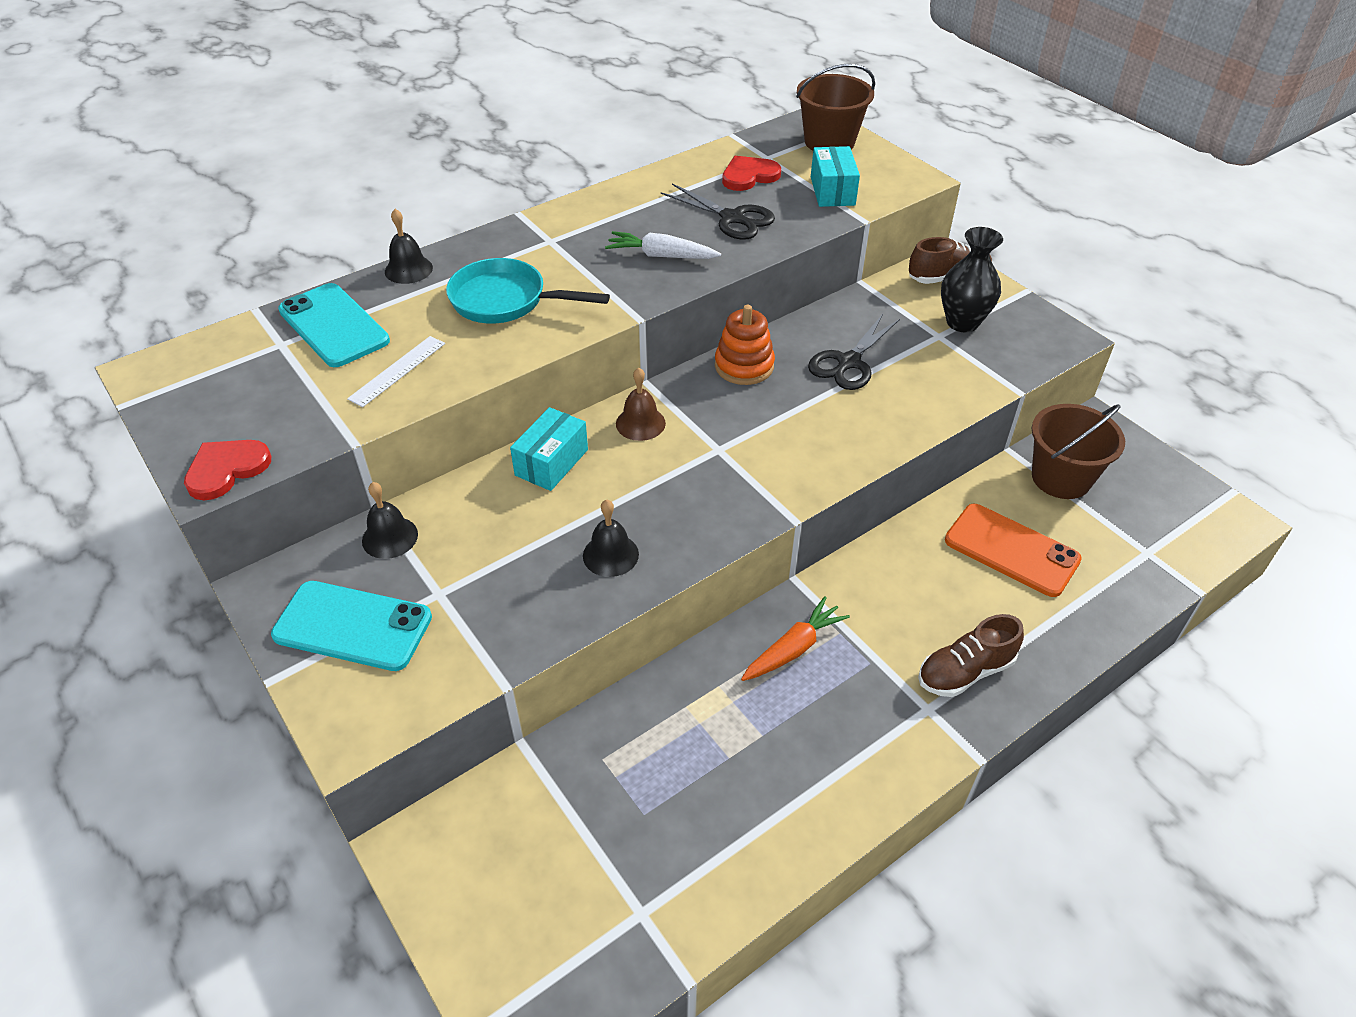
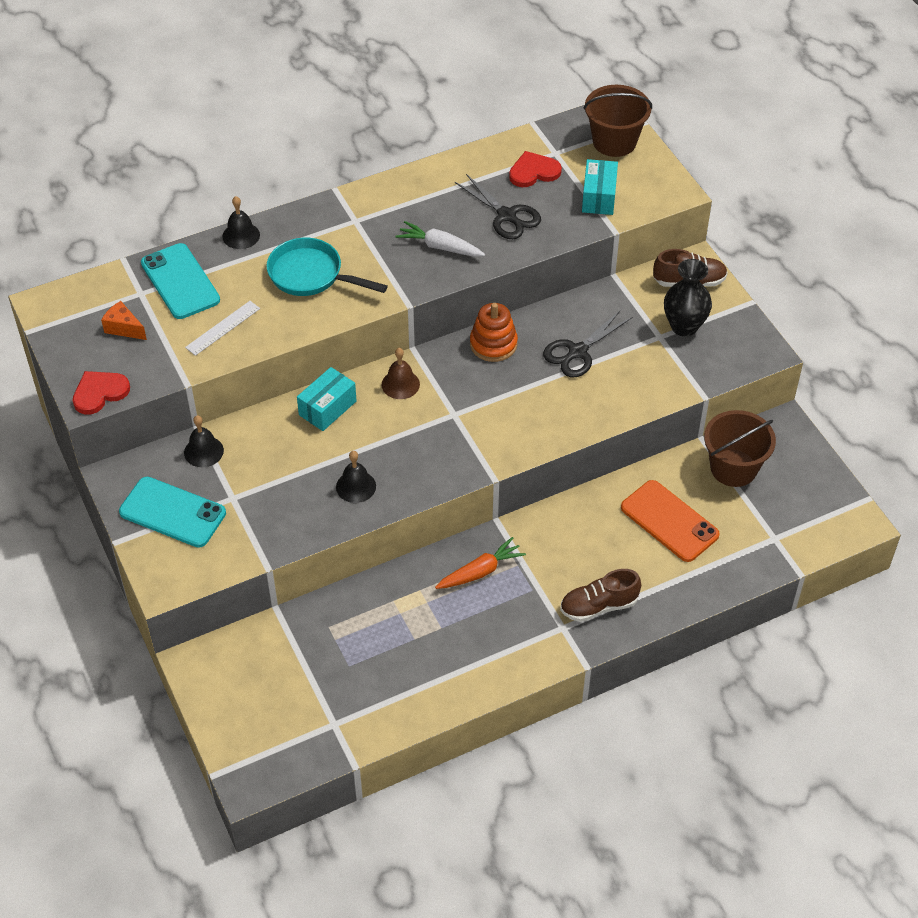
camera: 10 degrees right, 5 degrees up
none -> orange cheese [101,301,147,340]

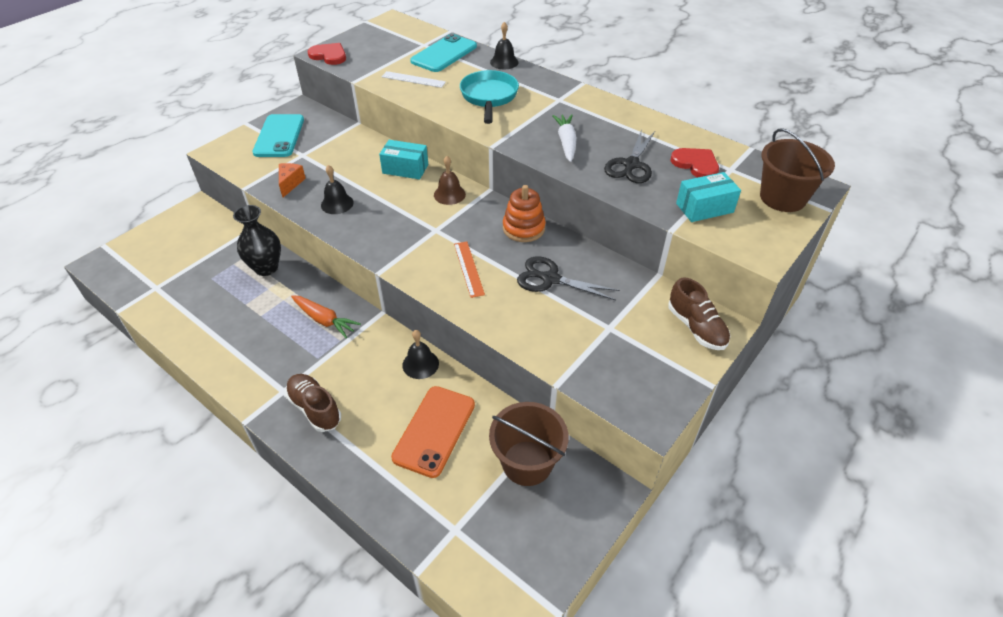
camera: 65 degrees right, 5 degrees down
orange cheese [101,301,147,340] -> orange cheese moved to [279,163,306,197]
black bell [184,415,224,467] -> black bell moved to [403,330,439,379]
black vase [664,259,712,337] -> black vase moved to [233,205,281,276]
none -> orange ruler [454,242,485,298]

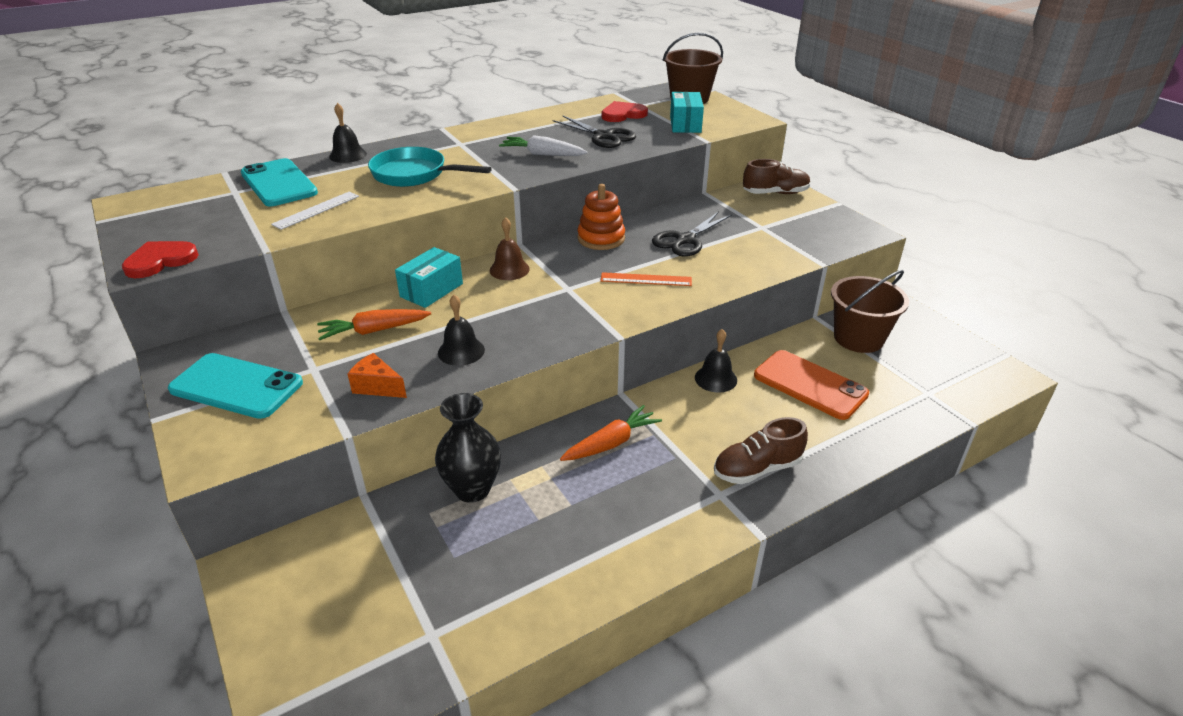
camera: 70 degrees left, 10 degrees down
none -> orange carrot [317,309,431,340]

